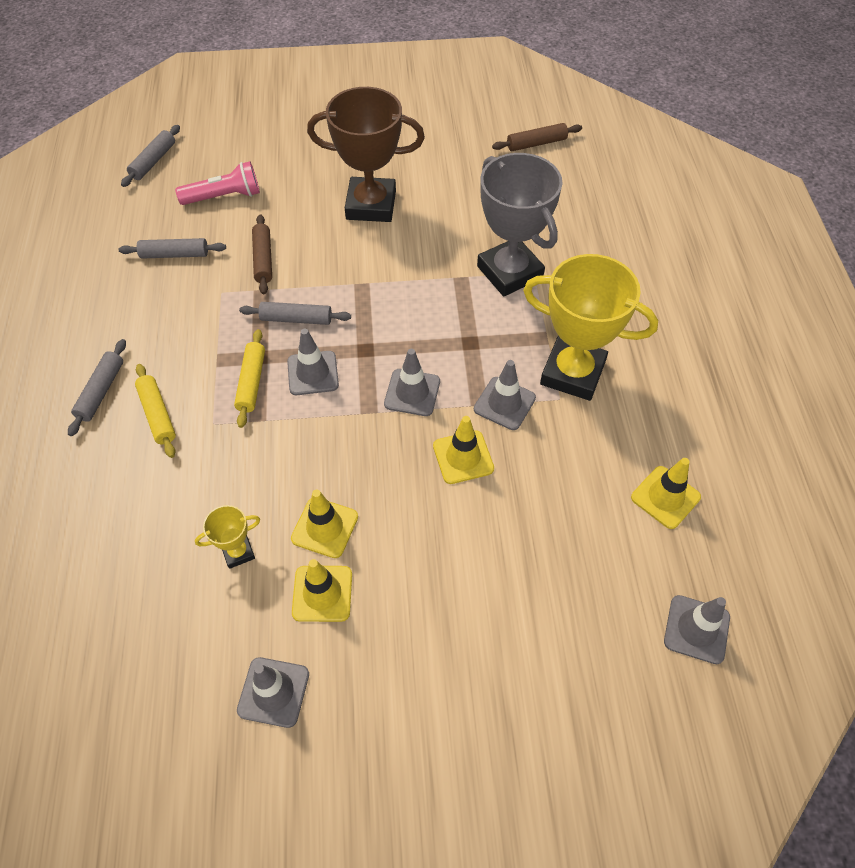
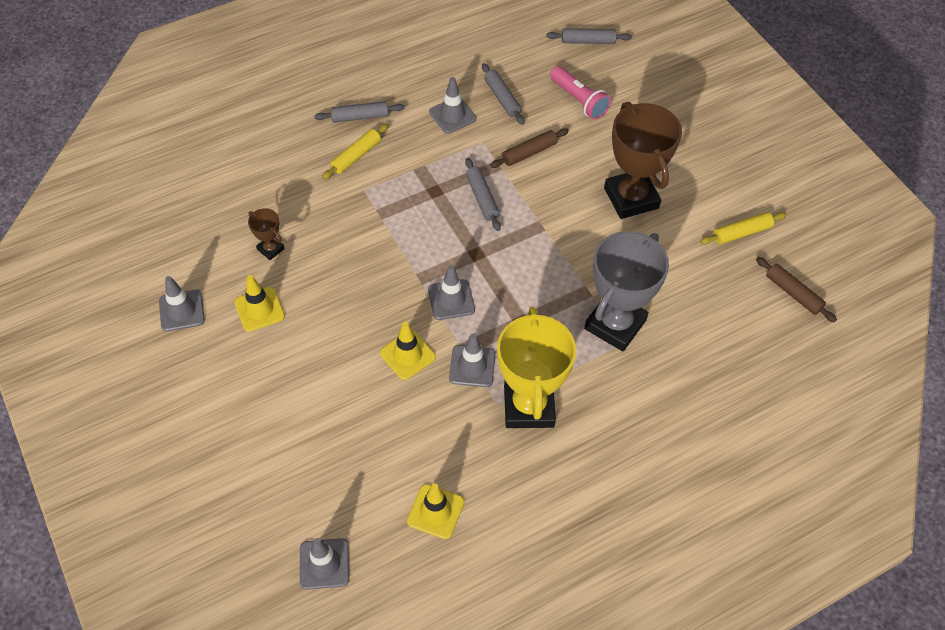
camera: 65 degrees right, 0 degrees up
yellow trophy [195,505,260,569] -> brown trophy [248,208,285,260]
yellow rolling pin [234,329,265,428] -> yellow rolling pin moved to [700,212,787,245]
grey traffic cone [287,329,339,395] -> grey traffic cone moved to [429,77,476,134]
yellow traffic cone [291,490,358,558] -> none

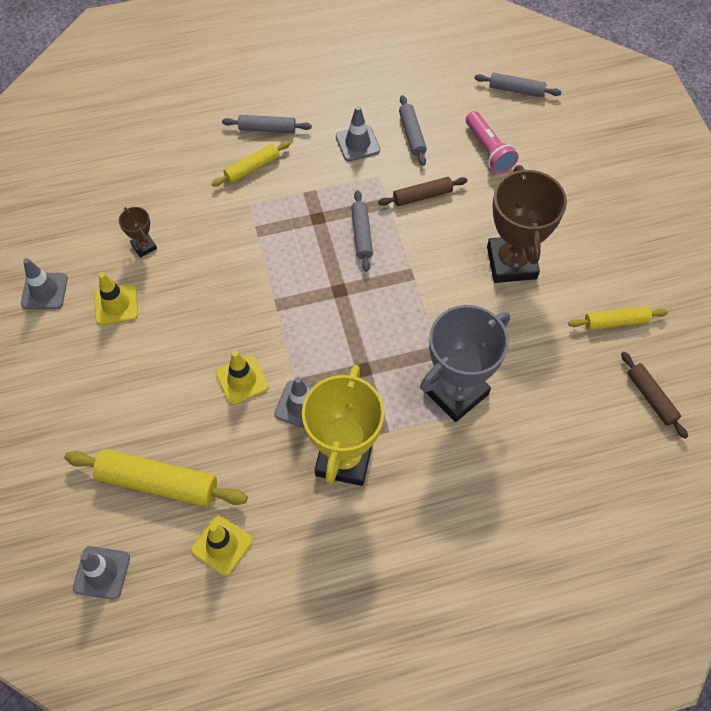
camera: 15 degrees right, 5 degrees up
grey traffic cone [428,265,475,320] -> none
none -> yellow rolling pin [64,449,248,507]

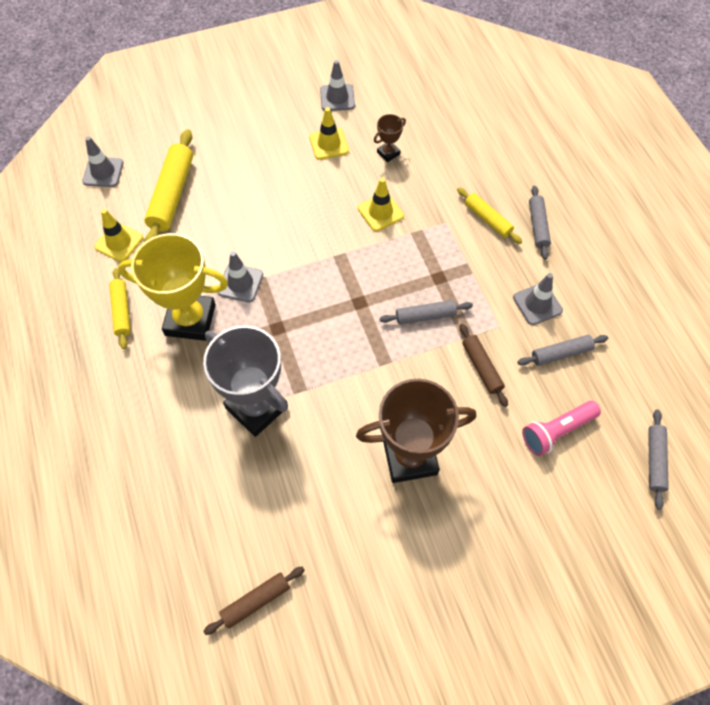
camera: 85 degrees right, 0 degrees up
yellow traffic cone [216,351,269,405] -> yellow traffic cone moved to [358,178,404,231]
yellow rolling pin [568,306,668,330] -> yellow rolling pin moved to [109,268,131,349]

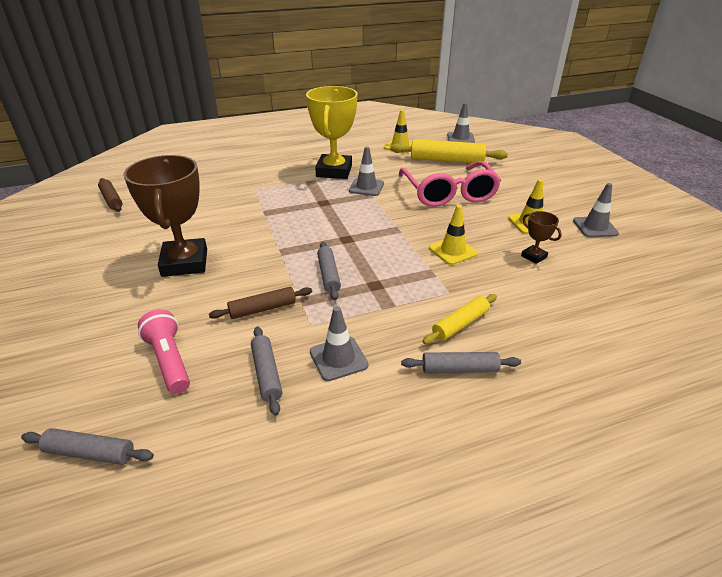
camera: 90 degrees right, 25 degrees down
yellow rolling pin [109,268,131,349] -> none
grey trophy [203,326,288,437] -> none
none -> pink glasses [399,161,501,207]

